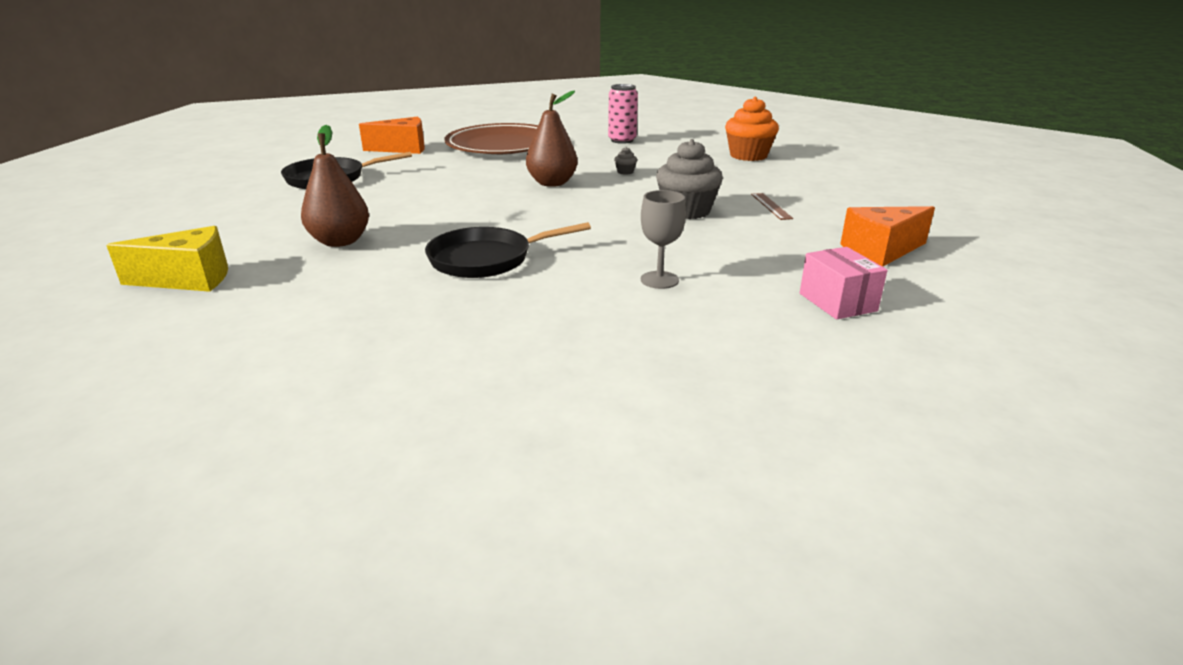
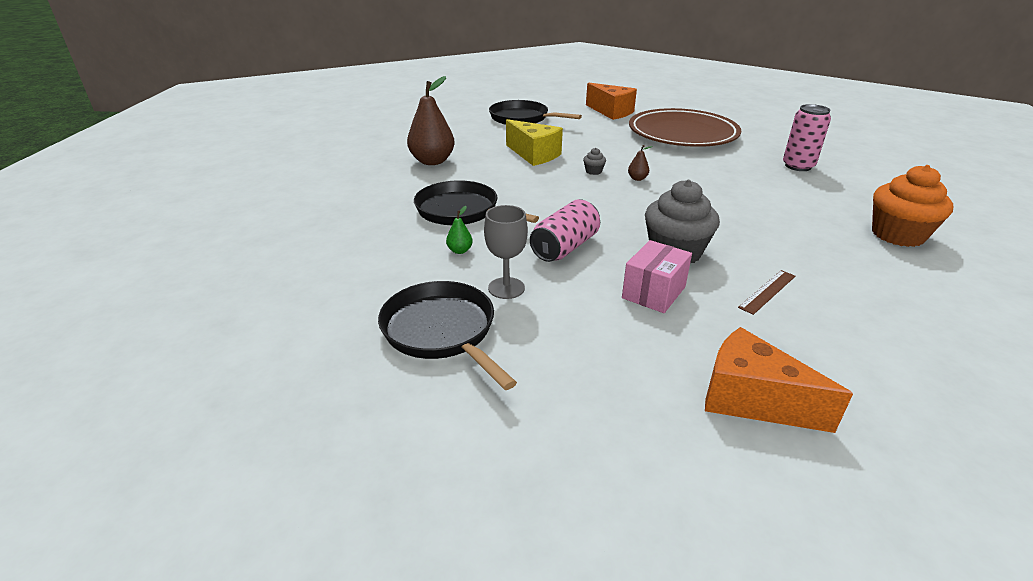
camera: 55 degrees right, 5 degrees up
yellow cheese [106,226,228,292] -> yellow cheese moved to [506,119,563,166]
brown pear [526,90,578,187] -> brown pear [628,145,652,181], size x0.43
grey cupcake [614,147,637,175] -> grey cupcake moved to [583,148,606,175]
pink box [800,247,888,320] -> pink box moved to [622,240,692,313]
none -> black pan [378,281,517,390]
none -> green pear [446,206,473,254]
none -> pink can [530,199,600,262]

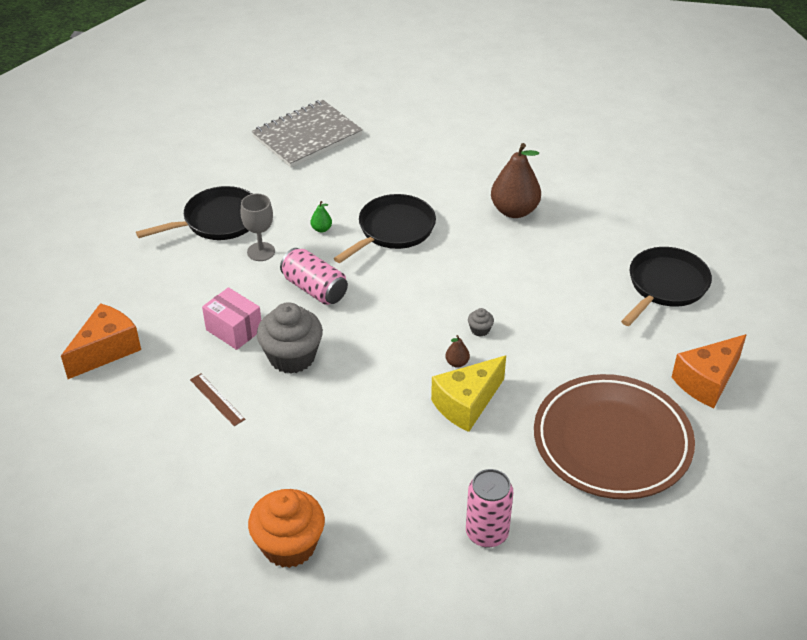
camera: 95 degrees right, 10 degrees up
yellow cheese [506,119,563,166] -> yellow cheese moved to [431,356,506,432]
none -> grey notebook [252,100,363,168]

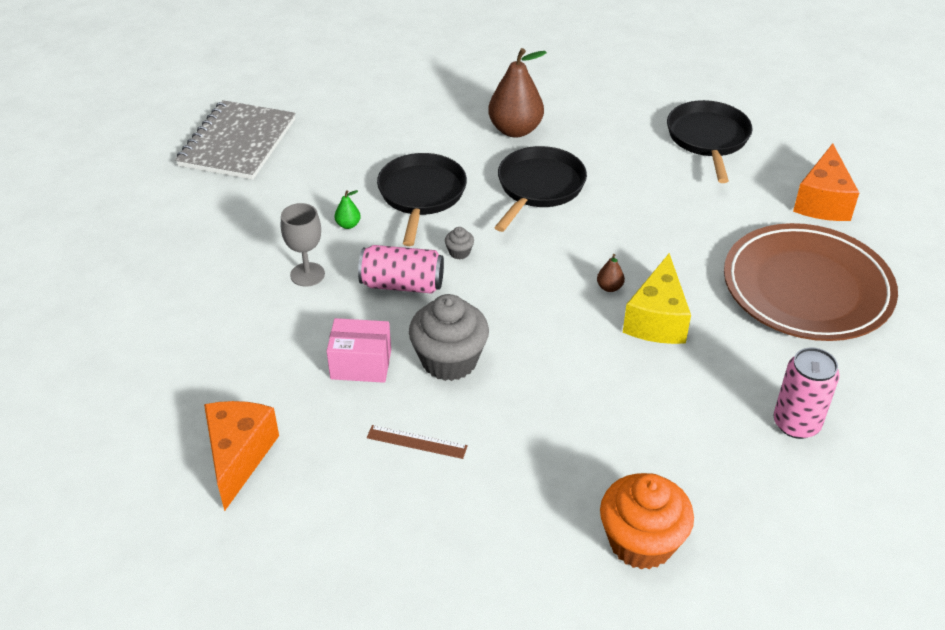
camera: 35 degrees left, 0 degrees up
black pan [136,186,252,240] -> black pan moved to [494,146,587,232]
grey cupcake [468,308,494,337] -> grey cupcake moved to [445,227,474,259]

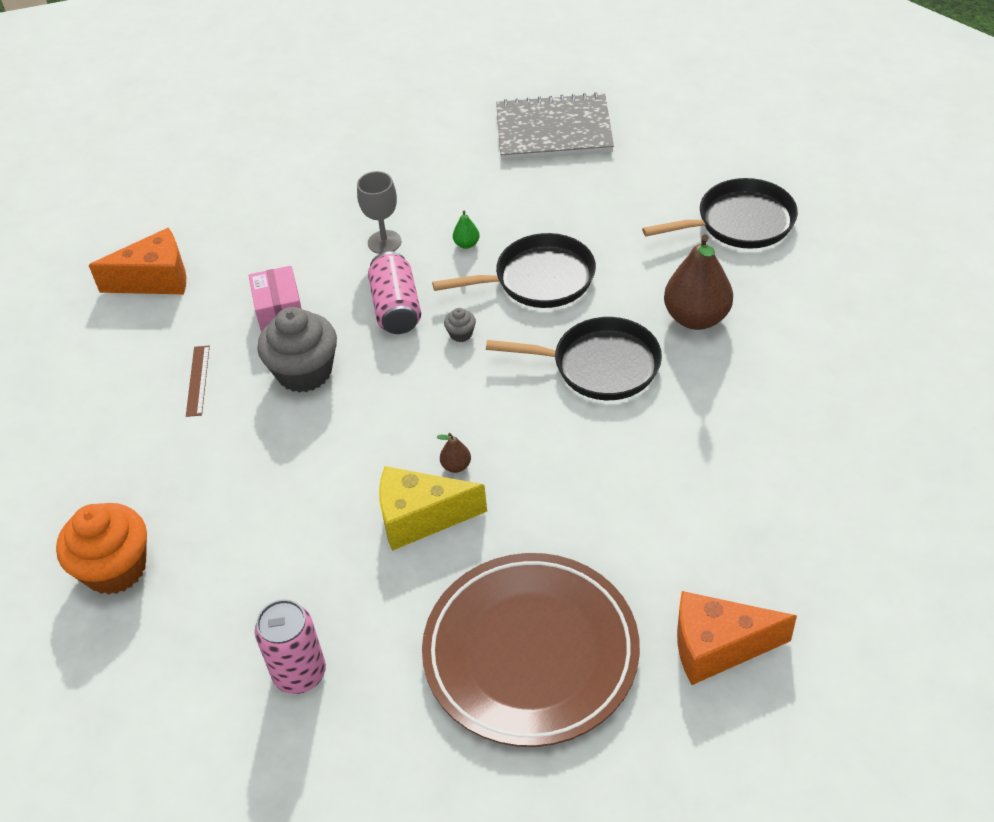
camera: 75 degrees right, 5 degrees up
black pan [667,100,753,183] -> black pan moved to [642,178,798,249]

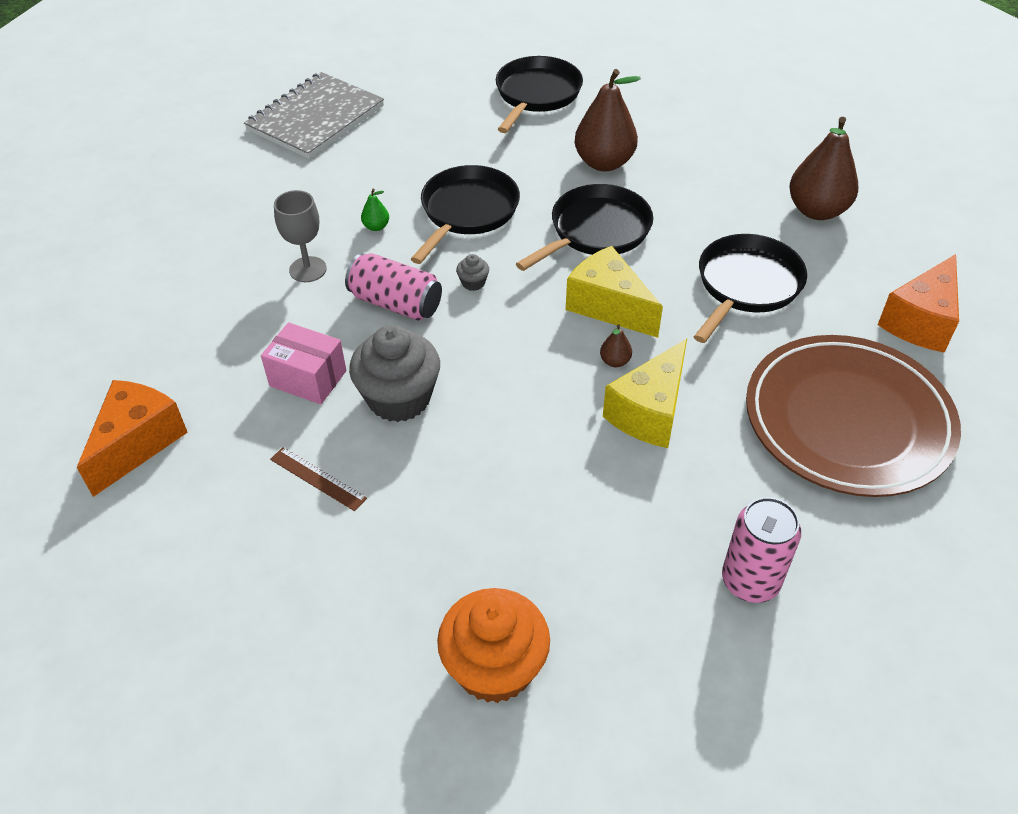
camera: 55 degrees left, 0 degrees up
none -> yellow cheese [566,246,663,338]
none -> black pan [694,234,807,343]
none -> brown pear [789,117,858,220]

